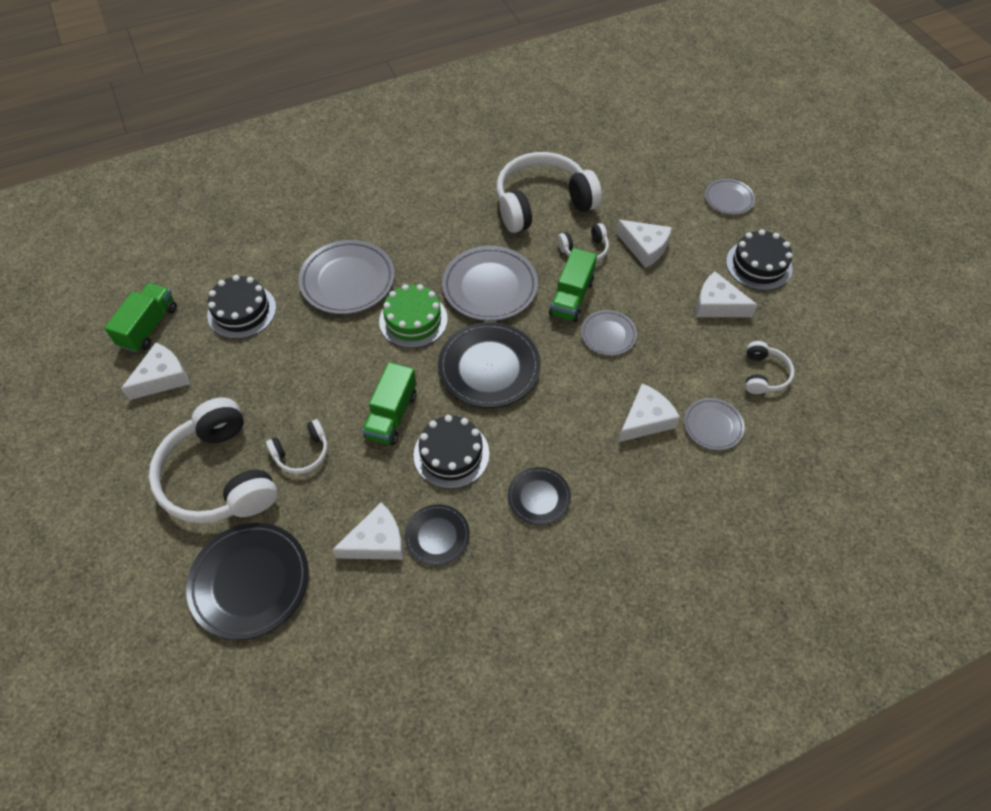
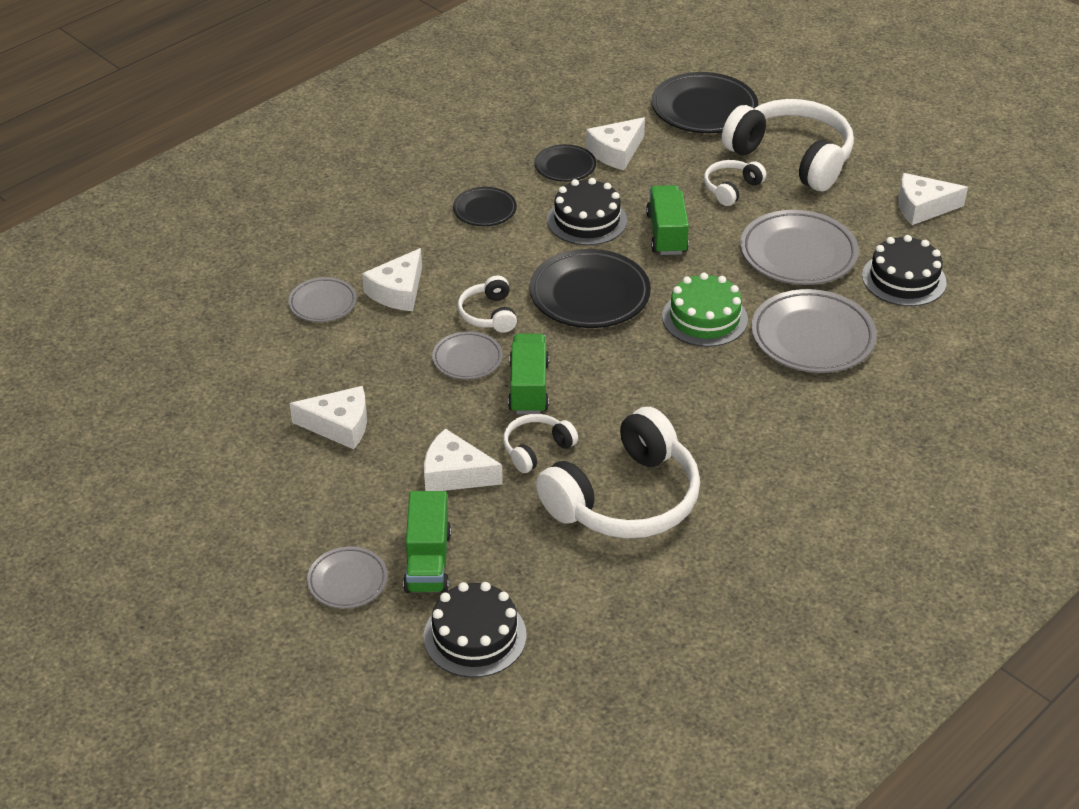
camera: 160 degrees right, 15 degrees down
green truck [104,283,177,352] -> green truck moved to [403,491,451,593]
white cheese [121,343,190,400] -> white cheese turned 60 degrees clockwise [898,173,968,225]
grey plate [442,246,538,321] -> grey plate moved to [740,210,859,285]
black cake [726,229,793,291] -> black cake moved to [424,582,527,678]
white headphones [745,341,795,394] -> white headphones moved to [458,276,517,333]

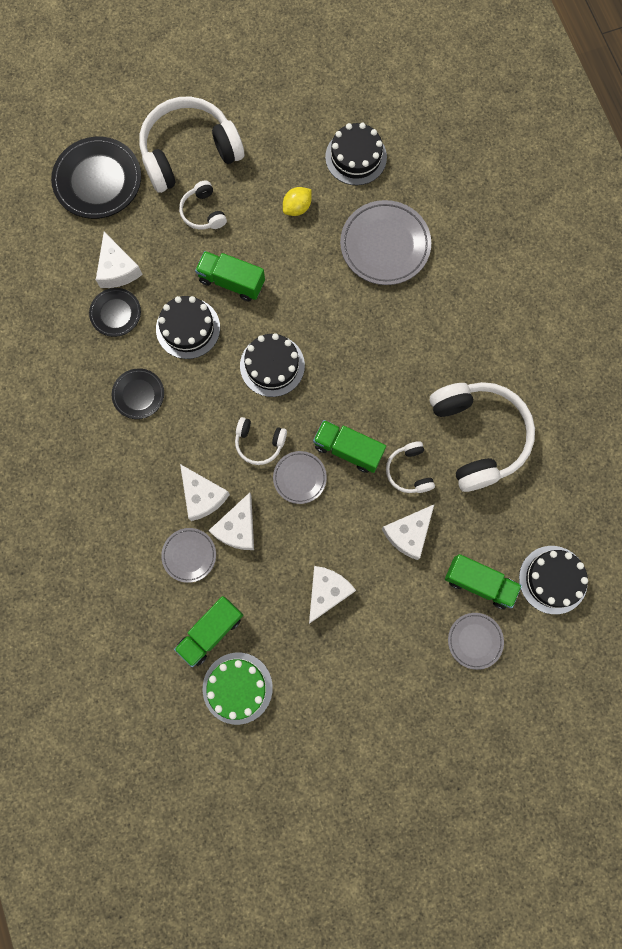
camera: 65 degrees left, 35 degrees up
black plate [530,249,651,328] -> black cake [240,333,305,397]
green cake [662,273,748,347] -> green cake moved to [203,652,273,725]
grey plate [740,210,859,285] -> yellow lemon [283,187,311,216]
white cheese [898,173,968,225] -> white cheese moved to [208,492,254,550]
none -> green truck [174,596,243,667]

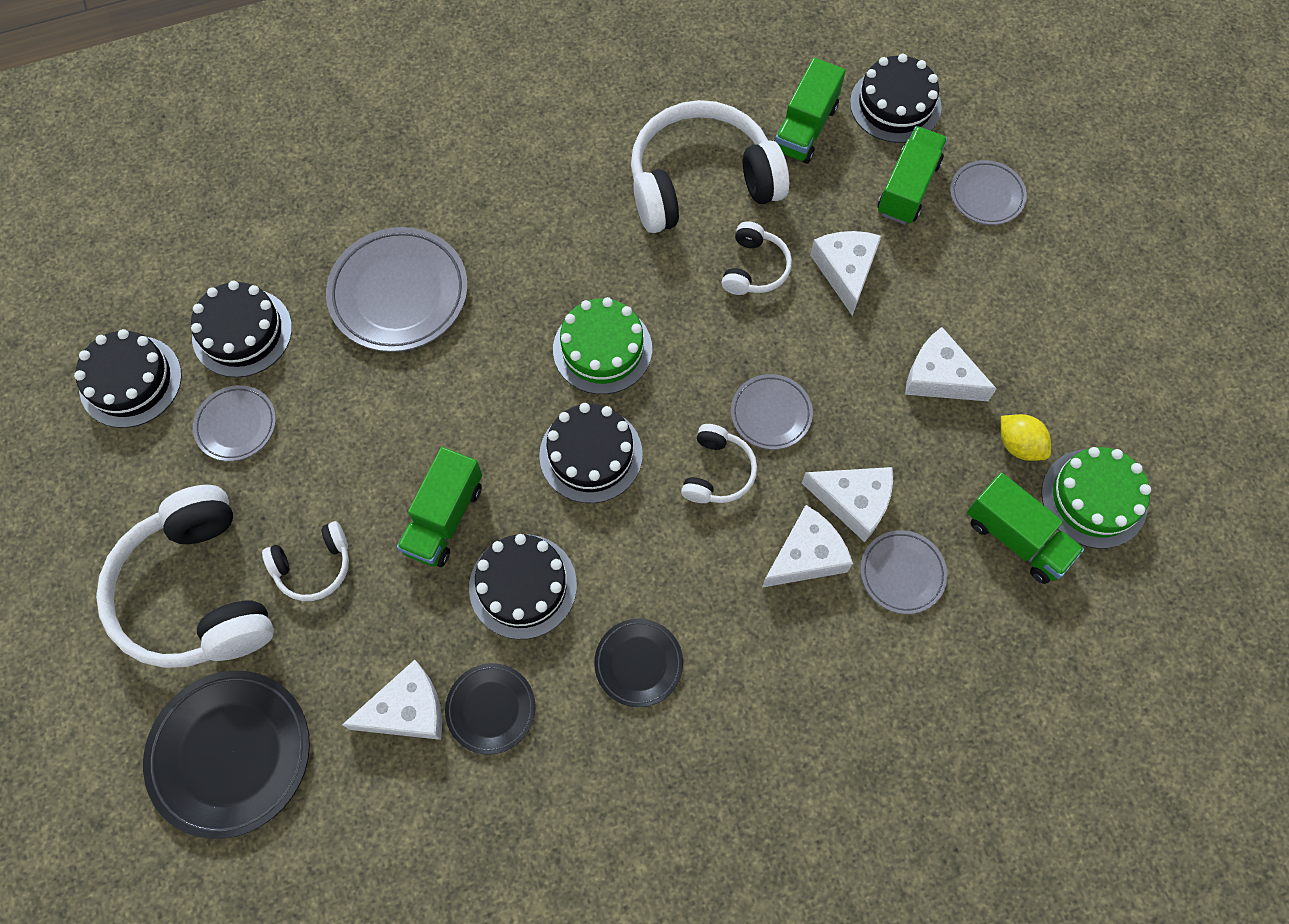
camera: 90 degrees left, 10 degrees down
yellow lemon [283,187,311,216] -> yellow lemon moved to [1001,414,1051,461]
green truck [313,420,386,473] -> green truck moved to [773,58,846,164]
white cheese [382,505,434,560] -> white cheese turned 135 degrees counterclockwise [810,231,881,316]
white headphones [386,441,435,493] -> white headphones turned 60 degrees counterclockwise [721,221,792,295]
none -> black cake [74,329,182,428]
none -> grey plate [193,385,276,461]
none -> green cake [553,297,652,394]

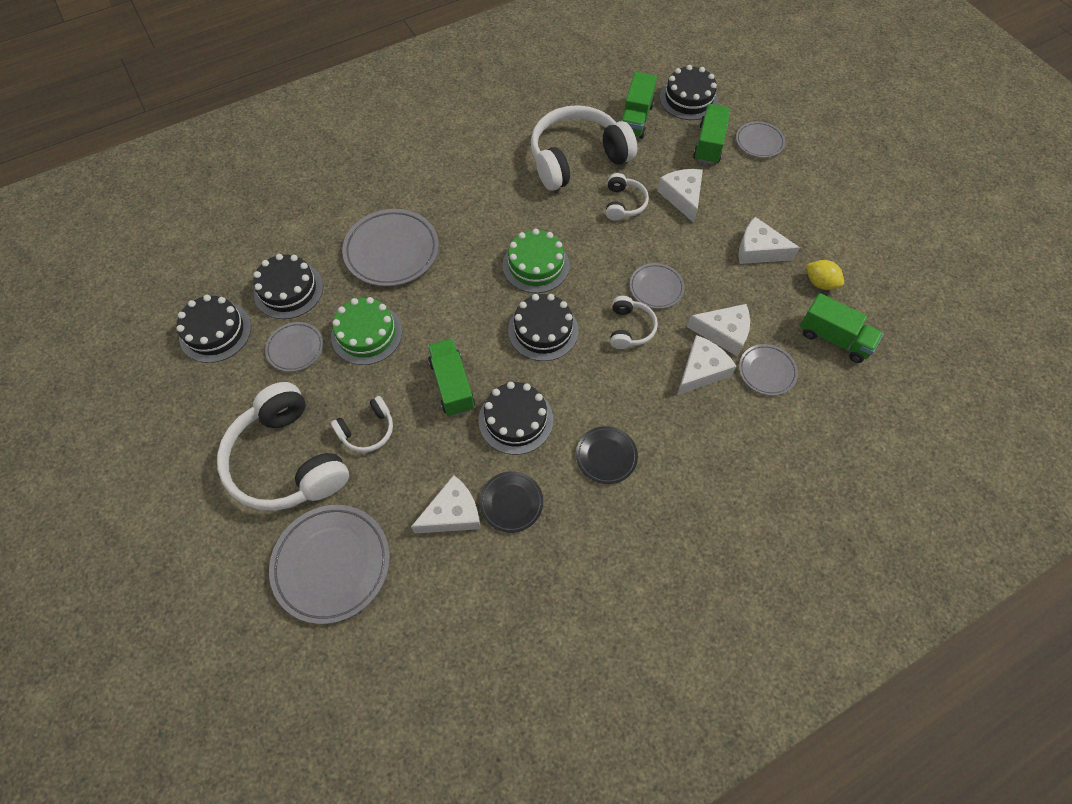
camera: 10 degrees left, 5 degrees down
black plate [143,671,310,839] -> grey plate [269,505,390,624]
green truck [397,447,482,567] -> green truck turned 150 degrees clockwise [427,339,475,417]
green cake [1041,447,1151,549] -> green cake moved to [331,297,402,365]

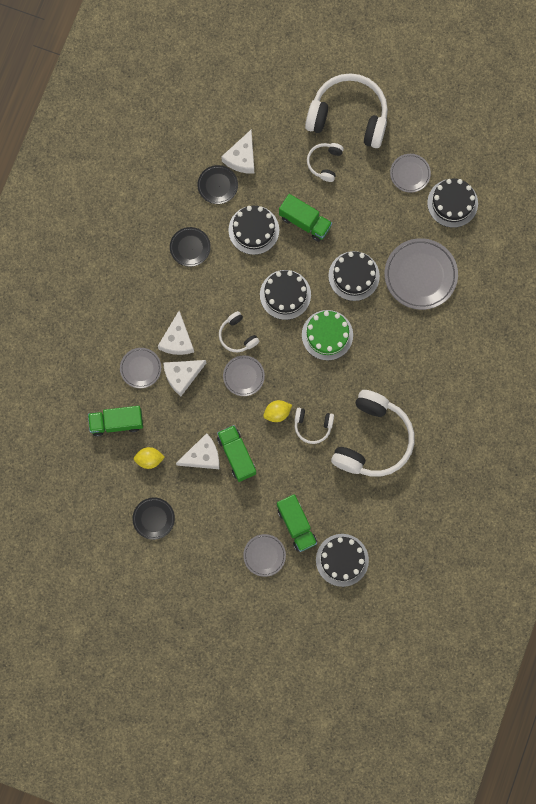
camera: 140 degrees right, 15 degrees up
black cake [176,295,251,363] -> black cake moved to [328,251,380,301]
grey plate [269,505,390,624] -> none
green cake [331,297,402,365] -> none
white headphones [606,173,649,221] -> white headphones turned 45 degrees counterclockwise [294,408,334,444]
green truck [621,72,657,139] -> green truck moved to [217,425,256,482]
white cheese [658,169,703,223] -> none
none -> black plate [132,498,175,540]
none -> yellow lemon [263,400,292,422]

